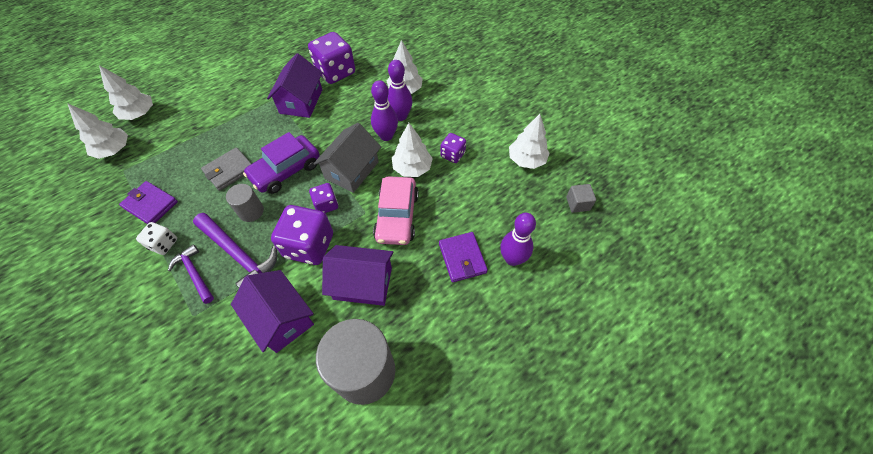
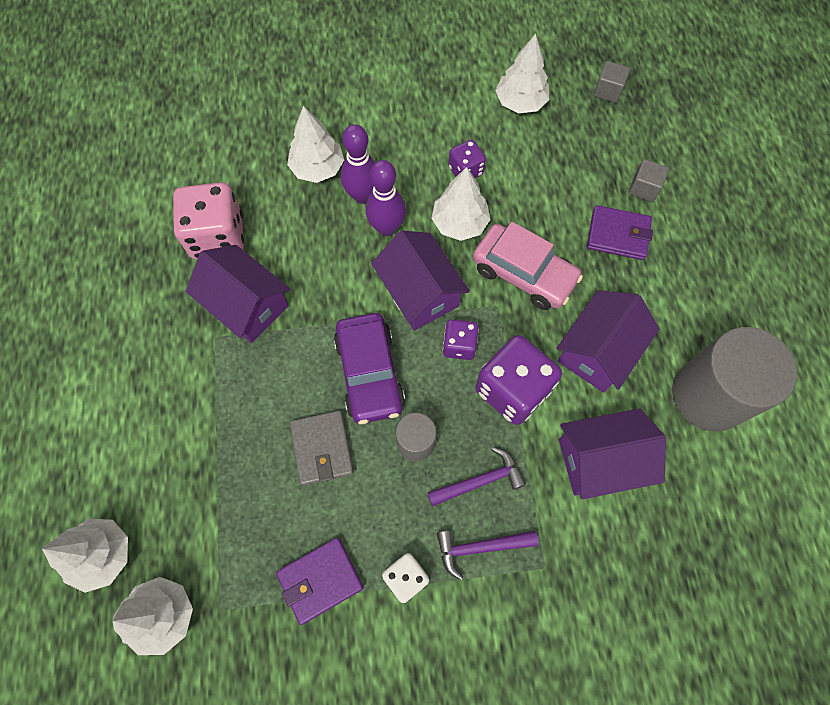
camera: 60 degrees left, 10 degrees up
purple hammer [193,213,277,287] -> purple hammer [428,447,526,506], size x0.62
purple dice [308,32,355,84] -> pink dice [173,182,244,259]
grey house [313,123,381,193] -> purple house [371,231,470,331]
purple bowling pin [500,213,536,266] -> grey cube [629,159,669,202]

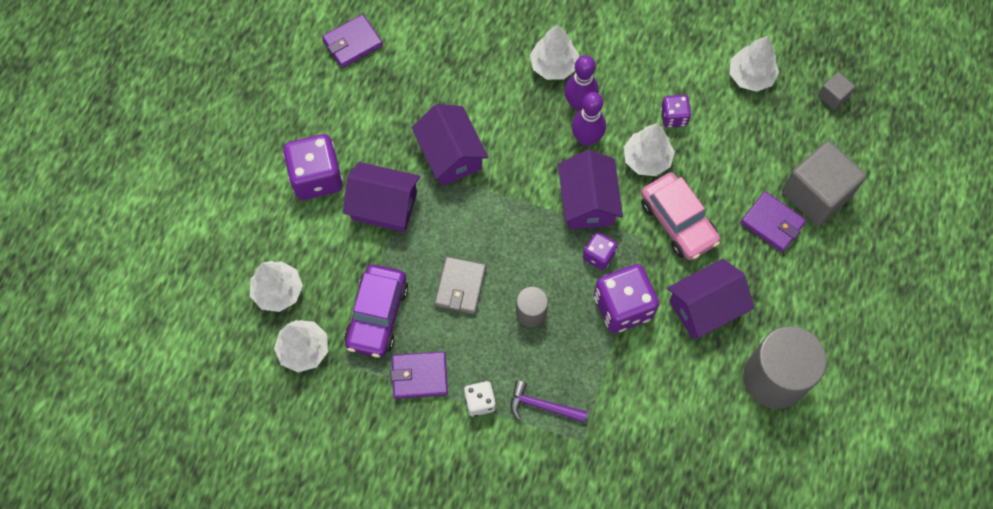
camera: 25 degrees right, 0 degrees up
pink dice [173,182,244,259] -> none
purple car [334,313,405,424] -> purple car moved to [344,264,408,358]
purple hammer [428,447,526,506] -> none
purple house [559,408,666,499] -> purple house moved to [343,162,420,232]
grey cube [629,159,669,202] -> grey cube [782,141,866,226], size x2.18
none -> purple dice [283,134,343,200]
none -> purple wallet [322,14,383,68]

